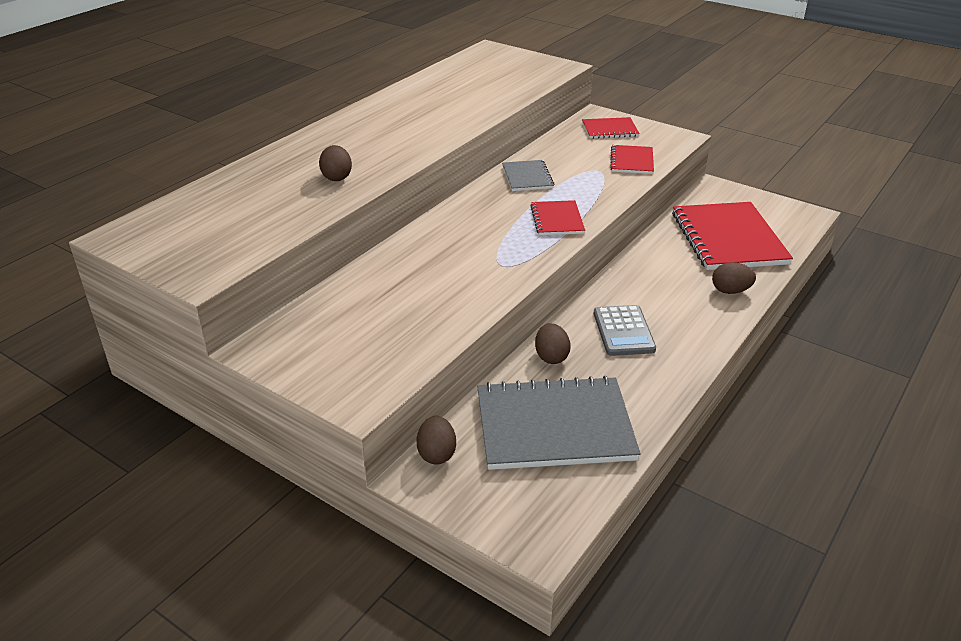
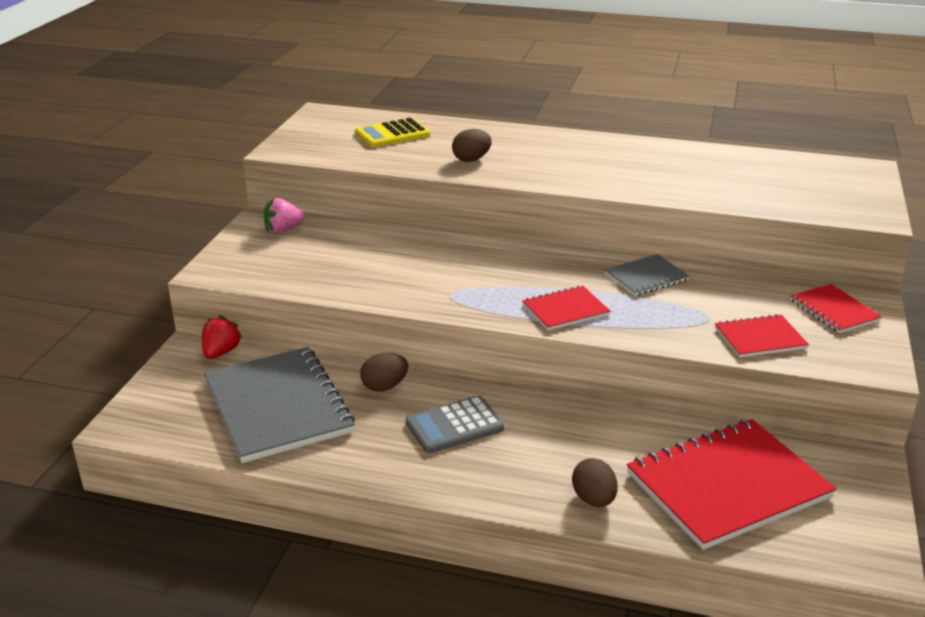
camera: 70 degrees right, 5 degrees down
brown egg [417,416,456,464] -> red strawberry [202,315,243,359]
none -> pink strawberry [264,198,305,233]
none -> yellow calculator [355,118,430,148]

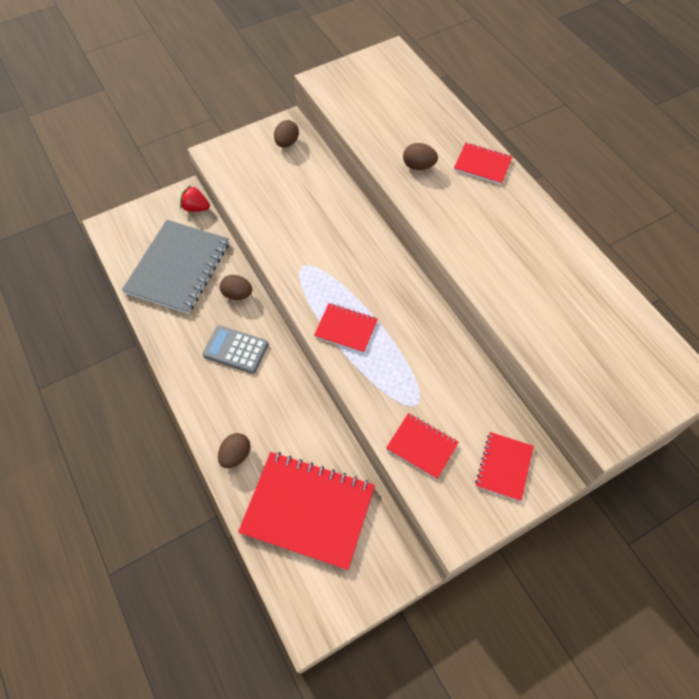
camera: 45 degrees right, 30 degrees up
red strawberry [202,315,243,359] -> red strawberry turned 135 degrees counterclockwise [180,185,210,212]
pink strawberry [264,198,305,233] -> brown egg [274,120,299,147]
yellow calculator [355,118,430,148] -> none
grey notebook [604,254,689,296] -> none
none -> red notebook [454,143,513,185]

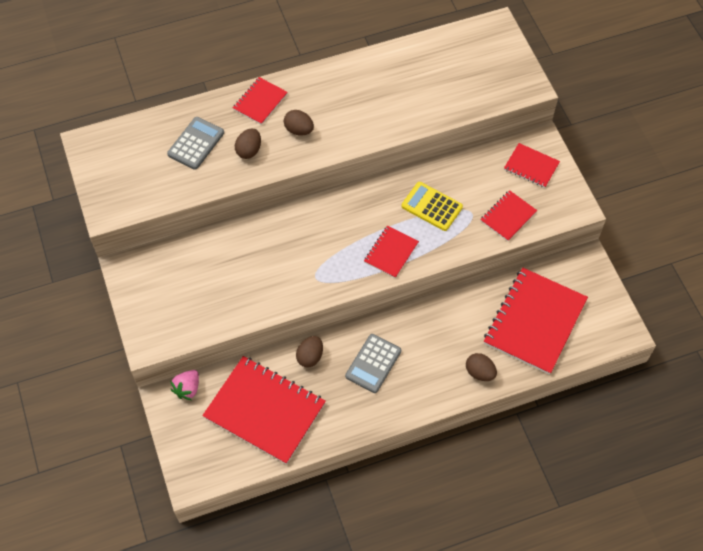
camera: 80 degrees left, 0 degrees up
grey notebook [122,220,229,314] -> red notebook [202,356,326,464]
red strawberry [180,185,210,212] -> pink strawberry [170,370,199,400]
brown egg [274,120,299,147] -> brown egg moved to [284,110,314,135]
none -> grey calculator [167,117,224,170]
none -> yellow calculator [402,182,463,231]

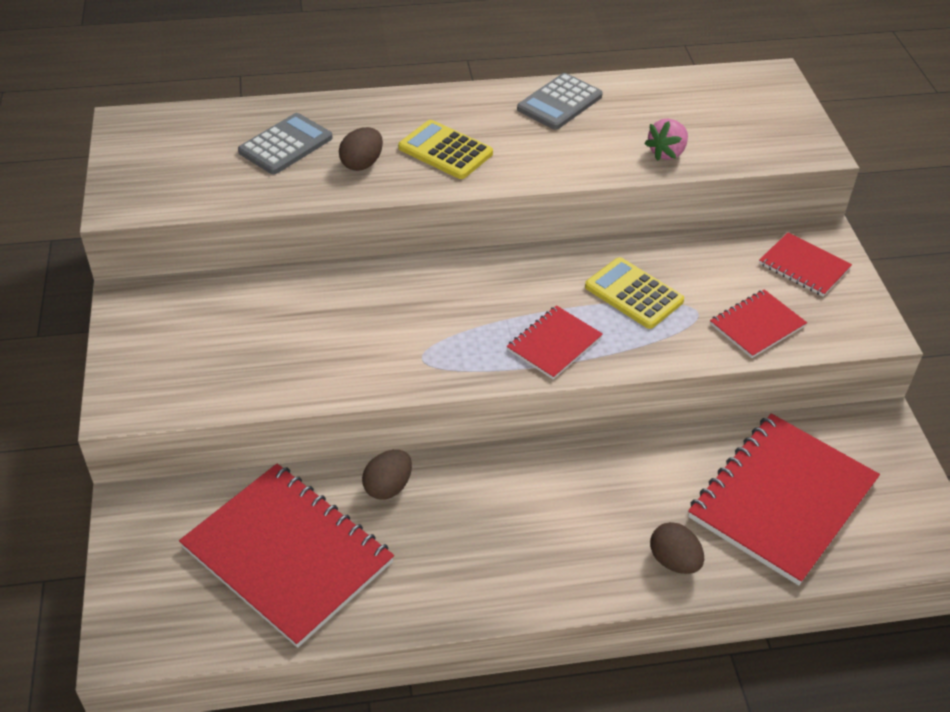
camera: 10 degrees right, 15 degrees down
pink strawberry [170,370,199,400] -> pink strawberry moved to [644,119,688,161]
red notebook [233,77,288,125] -> none
brown egg [284,110,314,135] -> yellow calculator [398,120,493,179]
grey calculator [345,334,401,393] -> grey calculator moved to [517,73,603,130]

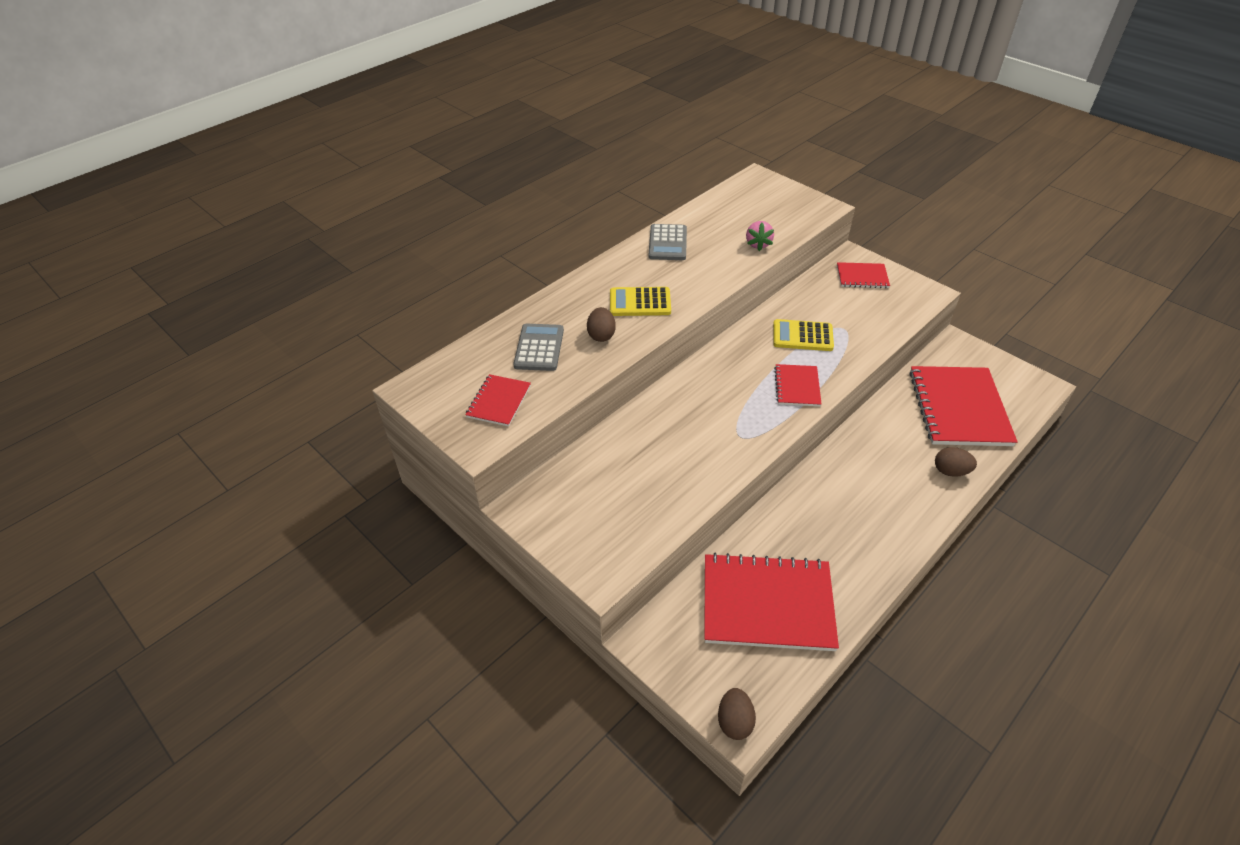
camera: 35 degrees left, 0 degrees up
brown egg [362,450,412,500] -> brown egg moved to [718,688,756,740]
red notebook [710,289,807,358] -> red notebook moved to [465,374,531,427]

